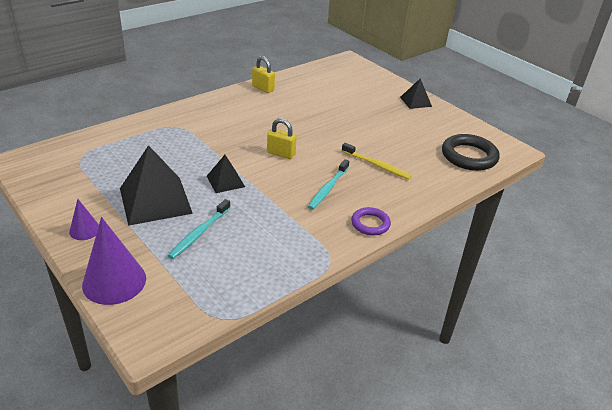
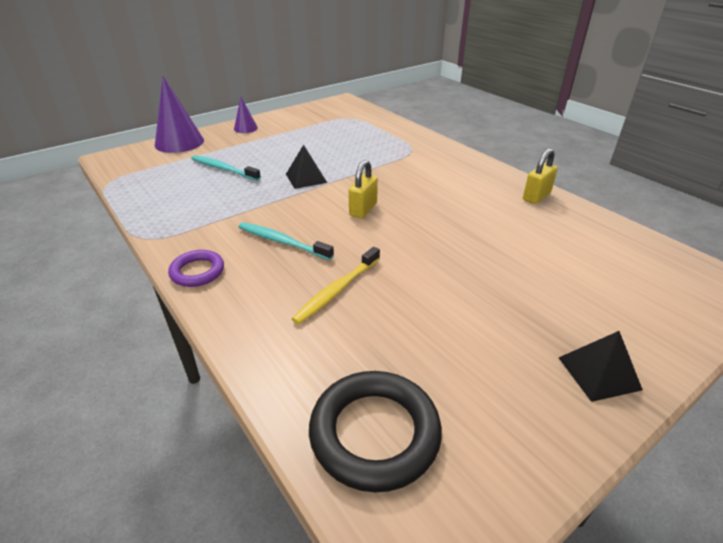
camera: 95 degrees right, 0 degrees up
black pyramid [120,145,193,226] -> none

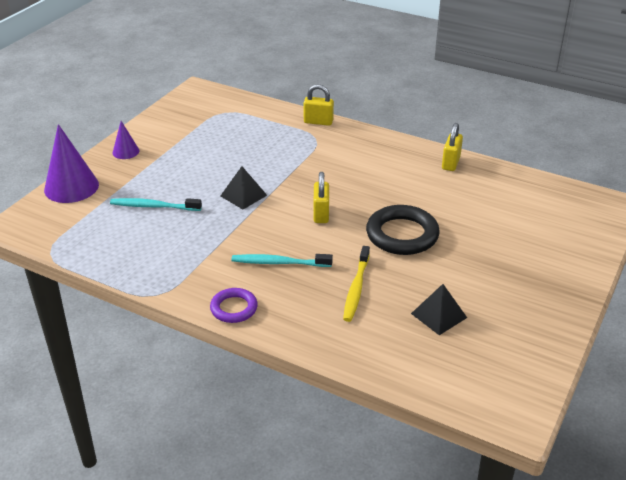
camera: 25 degrees left, 0 degrees up
black ring [309,371,442,492] -> black ring moved to [366,205,440,255]
black pyramid [559,331,643,402] -> black pyramid moved to [411,284,467,335]
none -> yellow padlock [304,84,334,126]

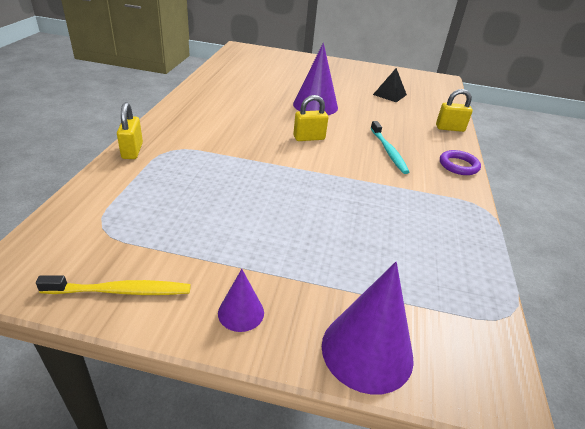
camera: 110 degrees left, 0 degrees up
turquoise toothbrush [110,198,202,211] -> none
black pyramid [221,166,267,209] -> none
yellow toothbrush [343,246,370,322] -> yellow toothbrush moved to [36,275,191,295]
black ring [366,205,440,255] -> purple cone [293,43,338,115]
yellow padlock [442,123,463,171] -> yellow padlock moved to [436,89,473,132]

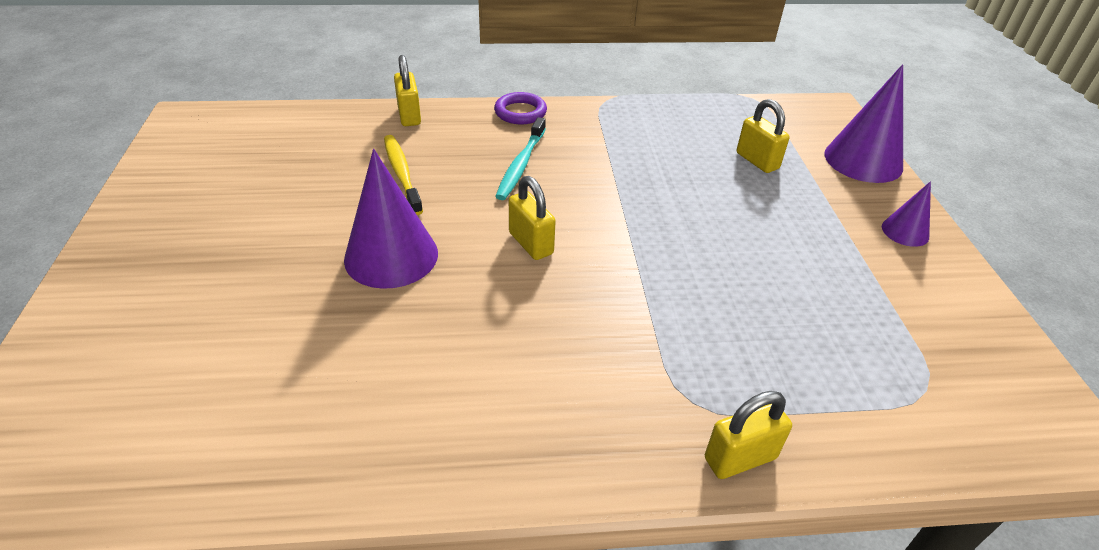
camera: 105 degrees left, 5 degrees up
yellow toothbrush [36,275,191,295] -> yellow toothbrush moved to [384,135,423,215]
turquoise toothbrush [371,121,409,174] -> turquoise toothbrush turned 135 degrees clockwise [495,117,546,200]
black pyramid [373,68,407,102] -> none
none -> yellow padlock [737,99,790,173]

